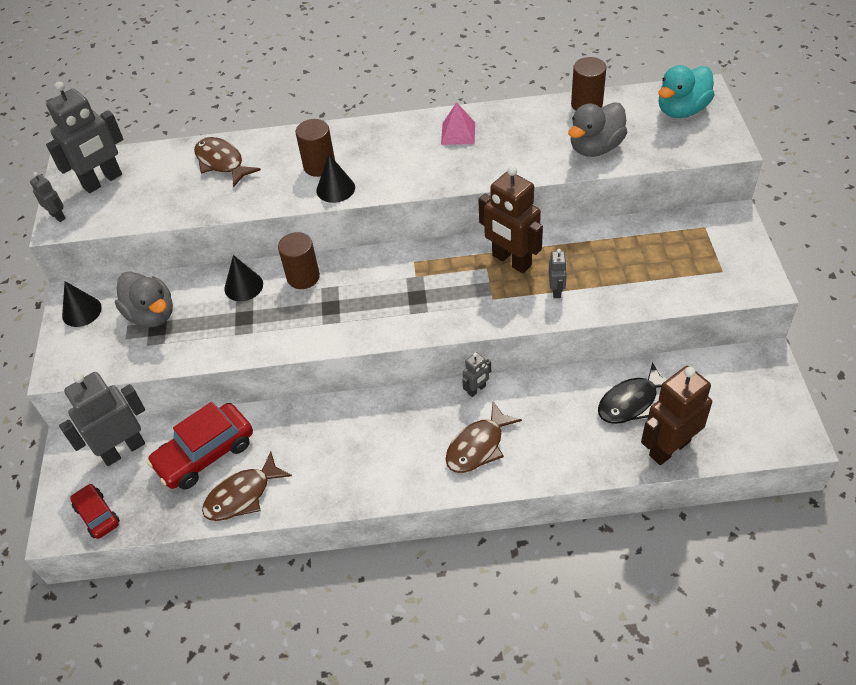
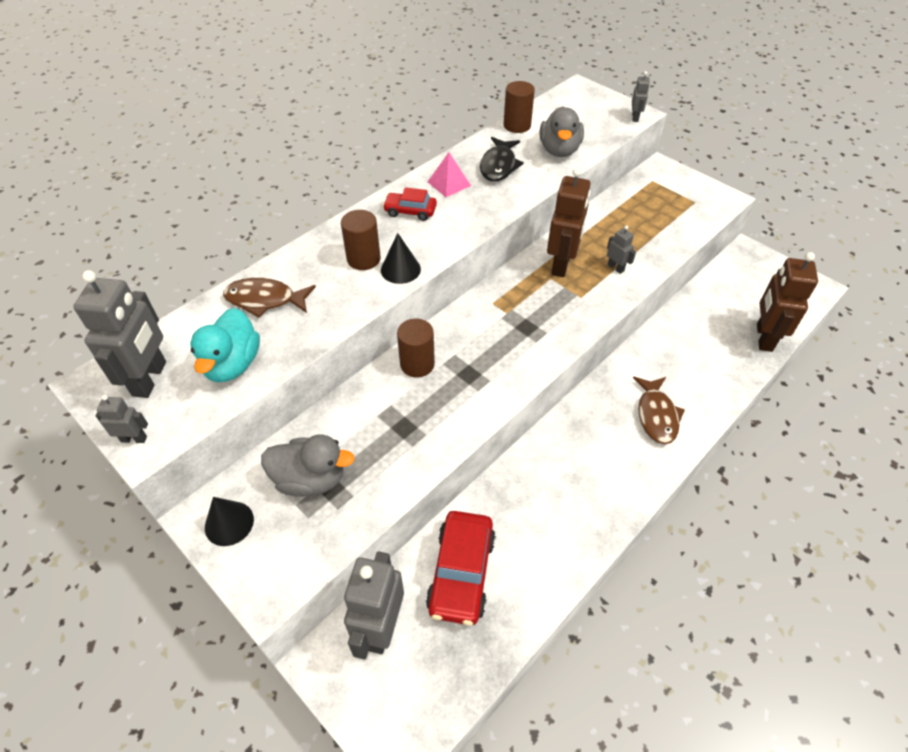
camera: 45 degrees left, 0 degrees up
red car [70,484,120,539] -> red car moved to [383,187,437,221]
brown fish [202,451,292,521] -> none
black cone [224,255,263,301] -> none
grey robot [462,352,491,397] -> grey robot moved to [632,71,650,122]
brown robot [478,166,543,273] -> brown robot turned 75 degrees counterclockwise [547,167,591,277]
black fish [598,362,668,424] -> black fish moved to [480,137,524,181]
turquoise duck [658,65,715,118] -> turquoise duck moved to [190,308,260,382]

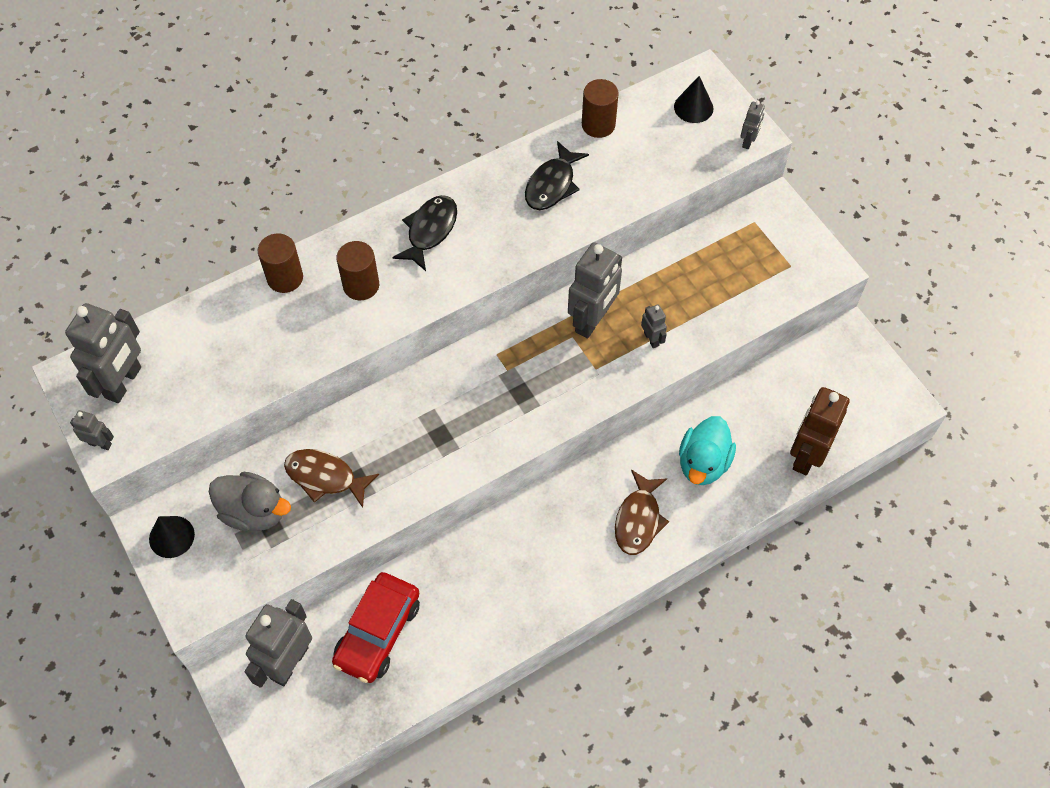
camera: 15 degrees right, 10 degrees up
turquoise duck [190,308,260,382] -> turquoise duck moved to [679,416,736,485]
brown fish [223,278,316,318] -> brown fish moved to [284,449,379,508]
black cone [381,233,421,284] -> black cone moved to [674,76,714,123]
red car [383,187,437,221] -> black fish [392,195,457,271]
brown cylinder [397,319,435,377] -> brown cylinder moved to [258,233,303,293]
pink pyramid [428,152,471,197] -> none
grey duck [540,106,584,157] -> none
brown robot [547,167,591,277] -> grey robot [568,242,622,338]

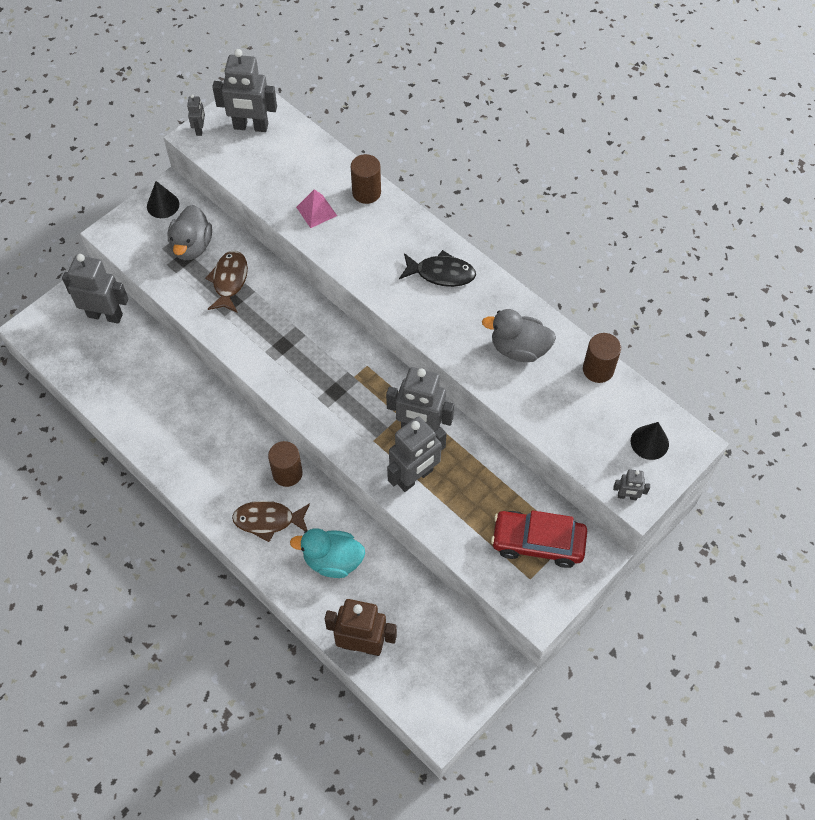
camera: 75 degrees right, 0 degrees up
red car [332,572,420,683] -> red car moved to [491,510,587,568]
brown cylinder [336,241,379,300] -> brown cylinder moved to [268,441,303,487]
black fish [525,141,589,210] -> grey duck [482,309,556,362]
grey robot [641,304,667,348] -> grey robot [387,416,447,492], size x2.11
none -> pink pyramid [296,189,337,228]

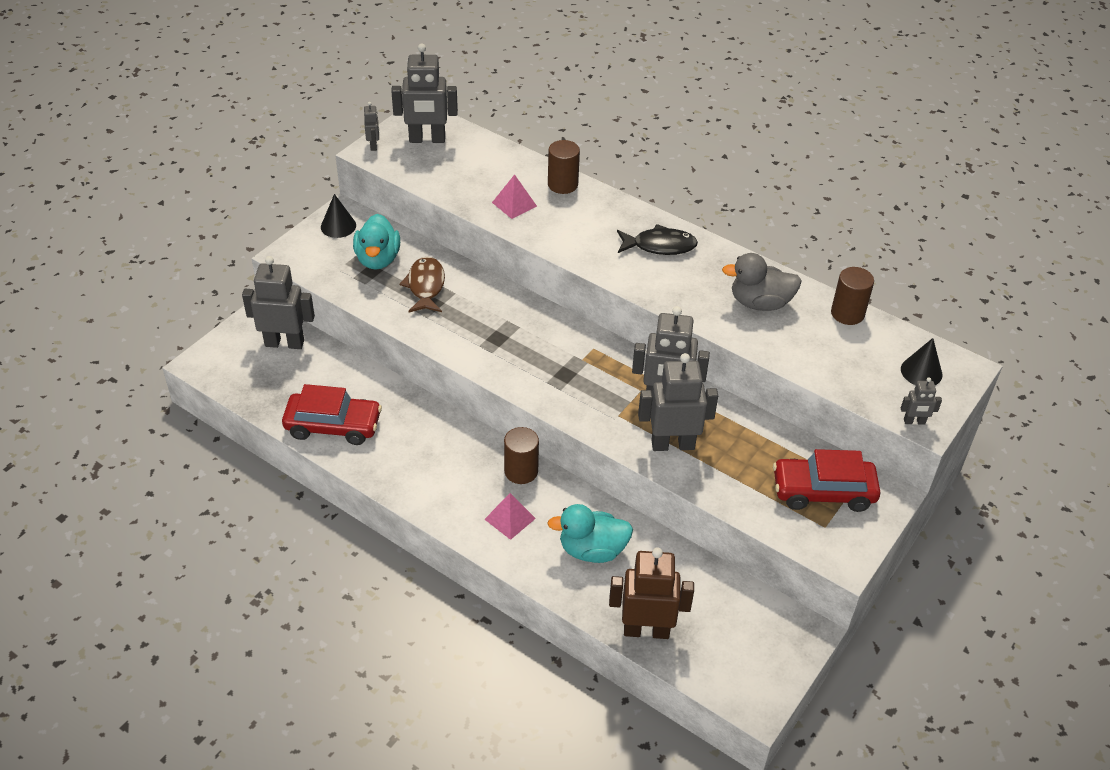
camera: 10 degrees left, 15 degrees down
grey duck [168,205,212,260] -> turquoise duck [353,214,400,270]
brown fish [232,501,310,542] -> pink pyramid [484,493,536,540]
grey robot [387,416,447,492] -> grey robot turned 135 degrees counterclockwise [638,353,718,451]
none -> red car [282,384,382,445]

